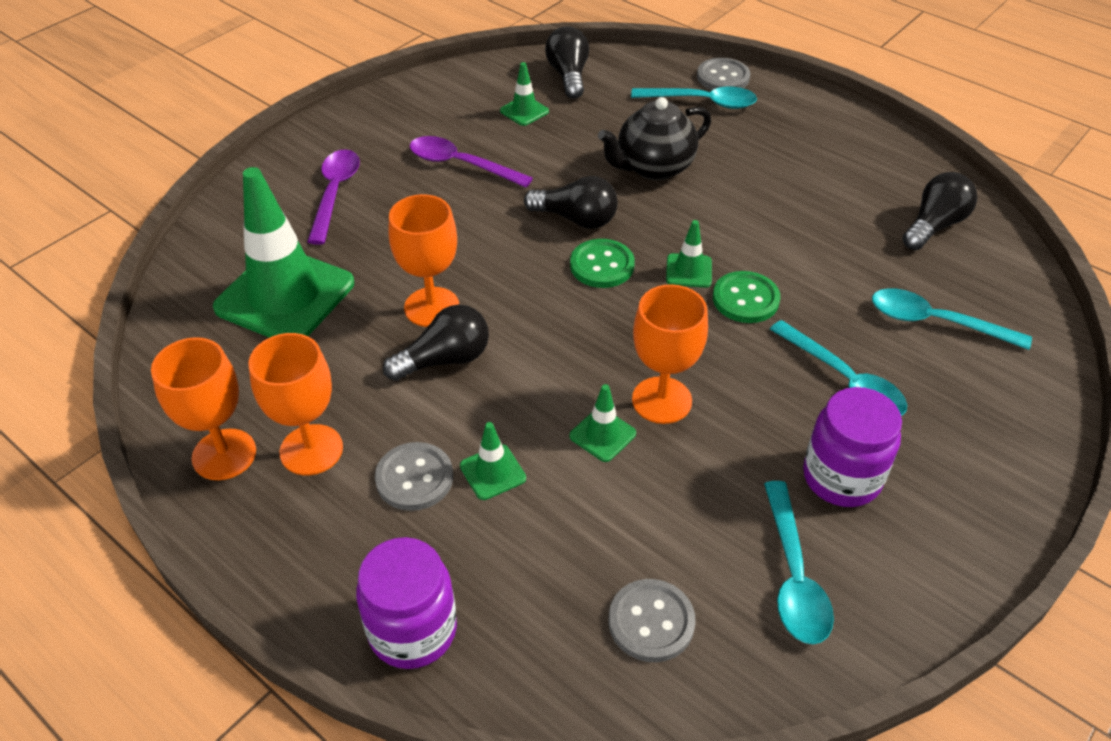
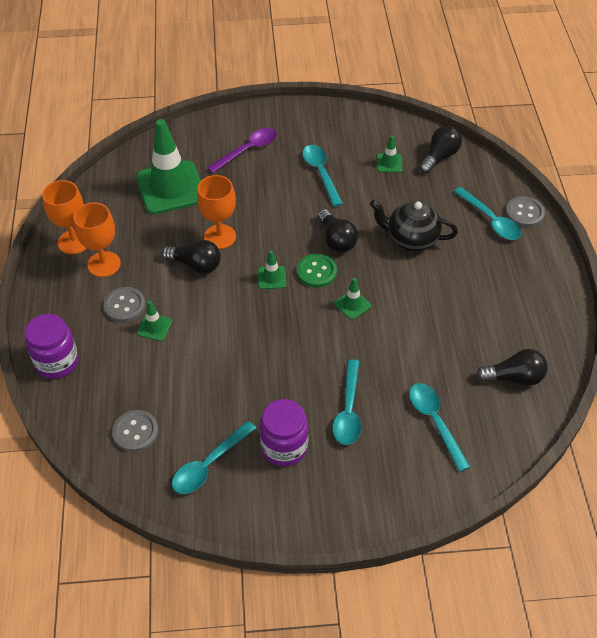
camera: 45 degrees right, 5 degrees up
purple spoon [410,136,533,188] -> turquoise spoon [302,145,343,207]
green traffic cone [569,384,636,462] -> green traffic cone moved to [258,251,287,289]
orange goblet [632,284,708,424] -> none
green button [713,271,780,323] -> none

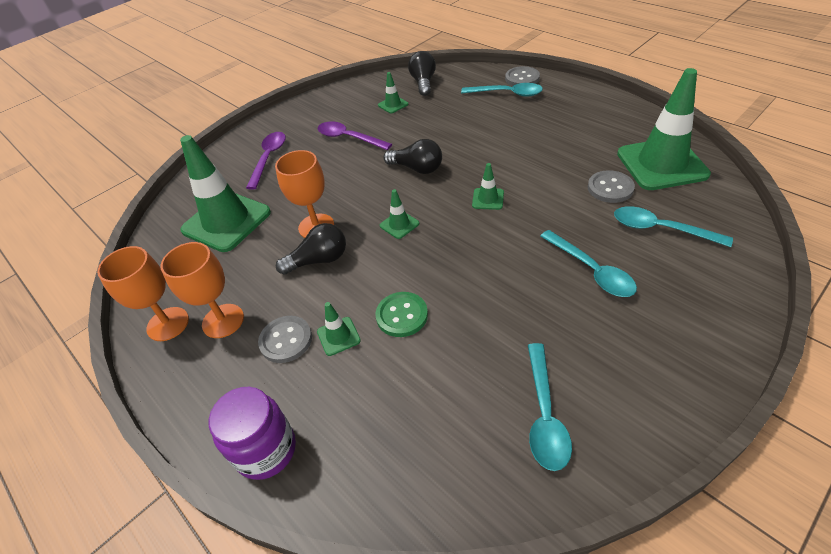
camera: 35 degrees left, 5 degrees down
grey button [112,410,158,452] -> grey button moved to [588,170,635,203]
purple jar [260,399,309,466] -> none
green button [297,254,337,288] -> green button moved to [375,292,428,337]
turquoise spoon [302,145,343,207] -> purple spoon [318,121,392,150]
black teapot [370,200,458,251] -> none
black light bulb [476,349,548,386] -> green traffic cone [617,68,711,190]

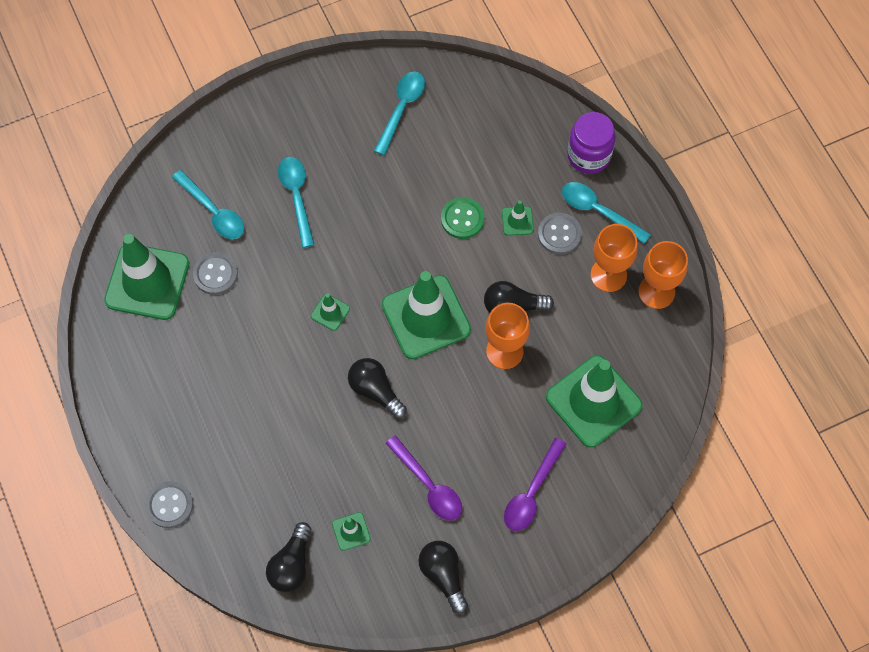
camera: 165 degrees left, 20 degrees up
green traffic cone [380,189,419,239] -> green traffic cone [382,271,471,359], size x2.35
turquoise spoon [461,83,543,97] -> turquoise spoon moved to [562,182,651,244]
none -> black light bulb [418,541,468,614]

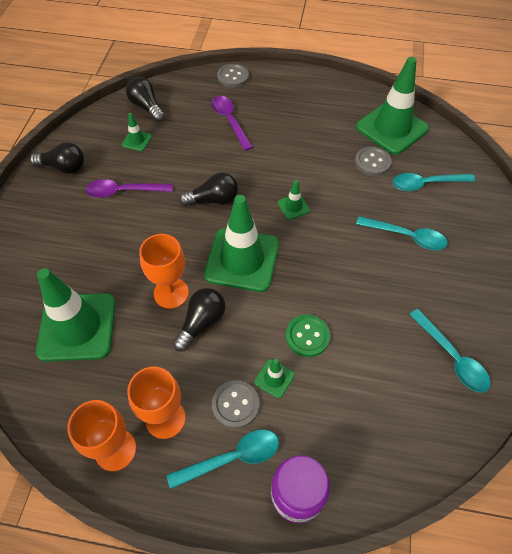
camera: 125 degrees right, 10 degrees down
purple spoon [504,438,566,531] -> purple spoon moved to [211,96,253,151]

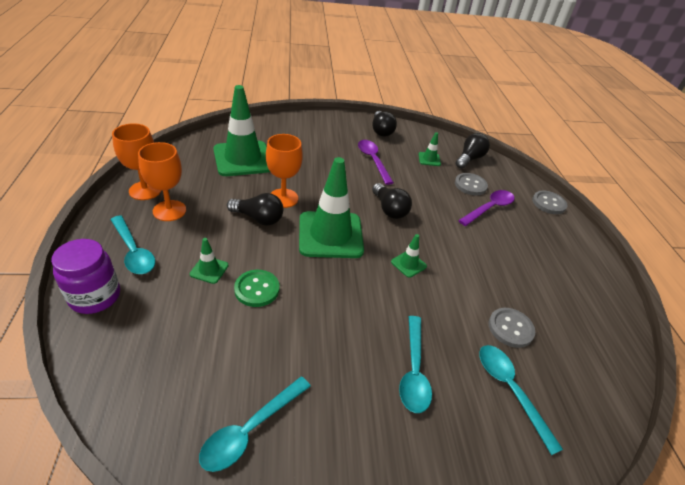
camera: 70 degrees right, 15 degrees down
grey button [212,380,260,429] -> grey button moved to [455,173,488,195]
green traffic cone [356,57,429,155] -> none

